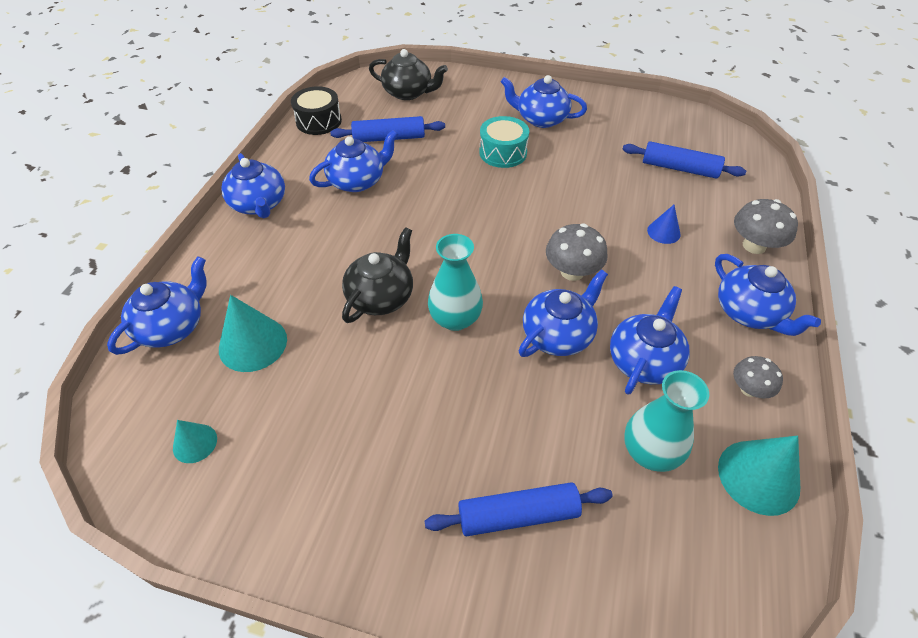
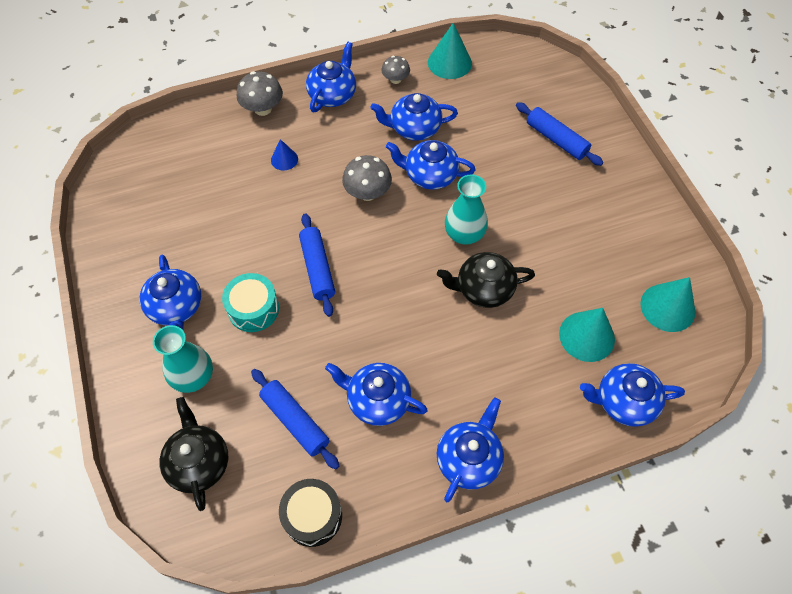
camera: 125 degrees left, 10 degrees up
turquoise cone [173,420,217,463] -> turquoise cone [640,277,695,332], size x1.77
blue rolling pin [622,141,746,179] -> blue rolling pin moved to [299,213,335,317]
turquoise vase [624,370,709,472] -> turquoise vase moved to [153,325,213,393]

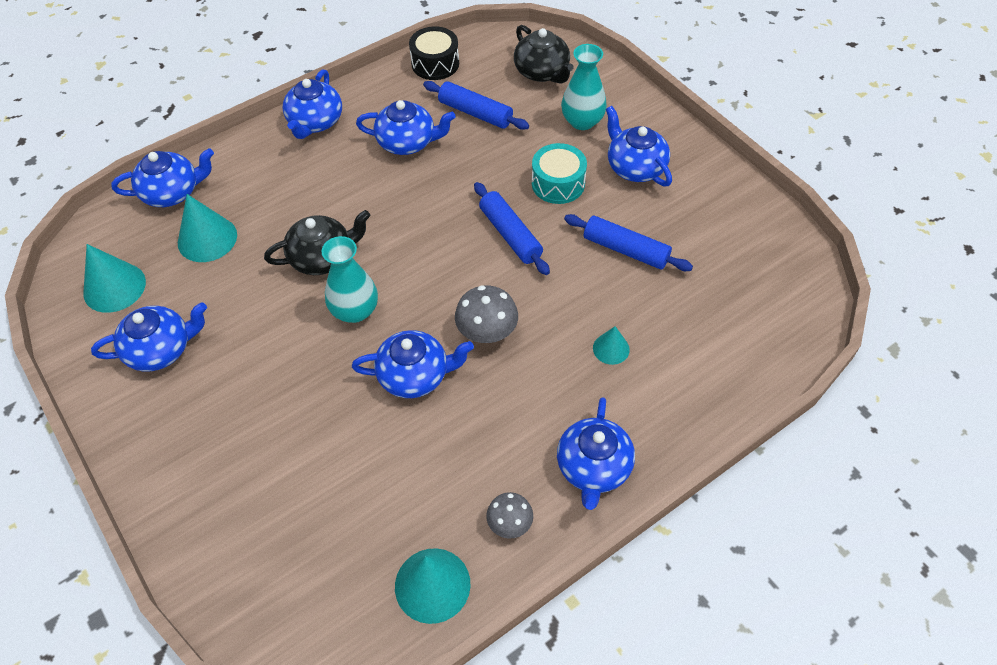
camera: 165 degrees right, 5 degrees down
grey mushroom [237,71,283,116] -> none
blue cone [271,139,298,171] -> turquoise cone [593,326,630,365]
blue teapot [370,93,458,141] -> blue teapot moved to [91,302,207,372]
blue rolling pin [516,102,603,166] -> blue rolling pin moved to [564,214,693,271]

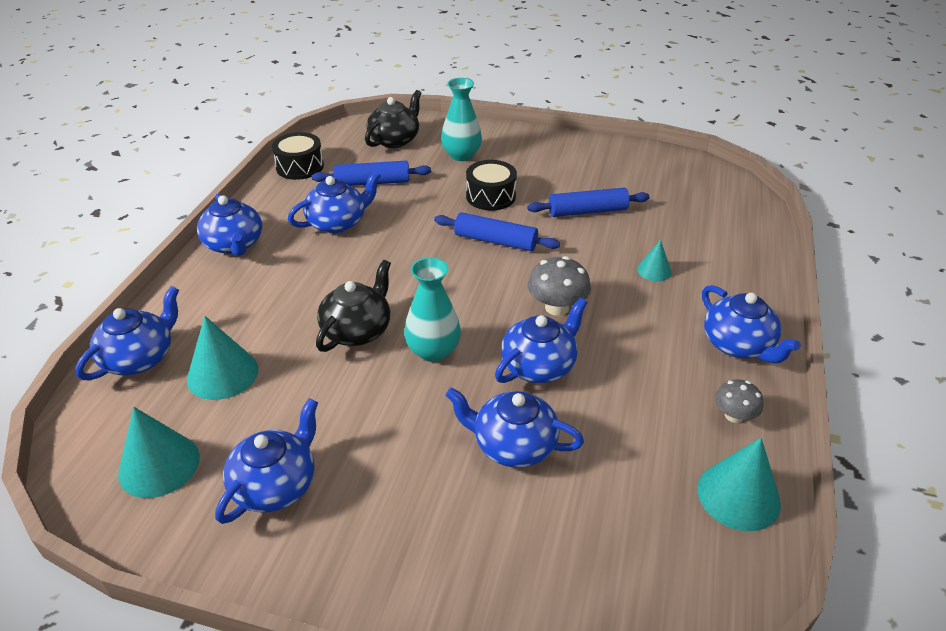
camera: 40 degrees left, 15 degrees down
black teapot [514,25,573,84] -> black teapot turned 75 degrees counterclockwise [365,90,421,148]
turquoise drum [532,143,587,204] -> black drum [466,160,517,211]
blue teapot [606,106,672,186] -> blue teapot moved to [446,387,584,468]

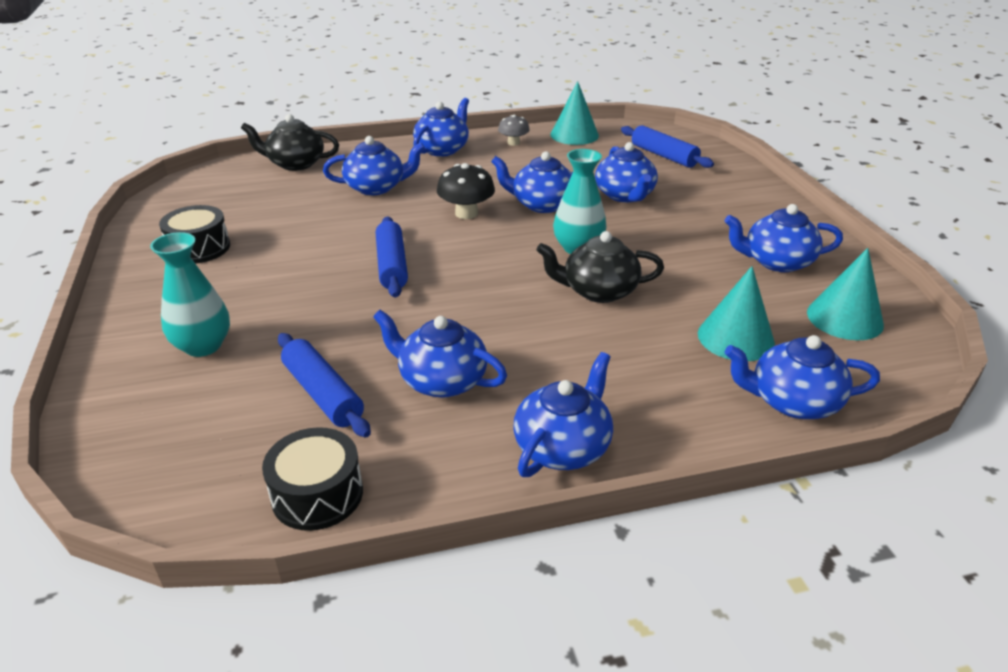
camera: 120 degrees left, 5 degrees down
black teapot [365,90,421,148] -> black teapot moved to [241,114,339,171]
black drum [466,160,517,211] -> black drum moved to [159,205,230,264]
blue rolling pin [527,188,650,217] -> blue rolling pin moved to [621,125,714,168]
grey mushroom [528,256,591,316] -> black mushroom [437,163,495,219]
turquoise cone [637,240,672,281] -> blue teapot [323,136,425,195]

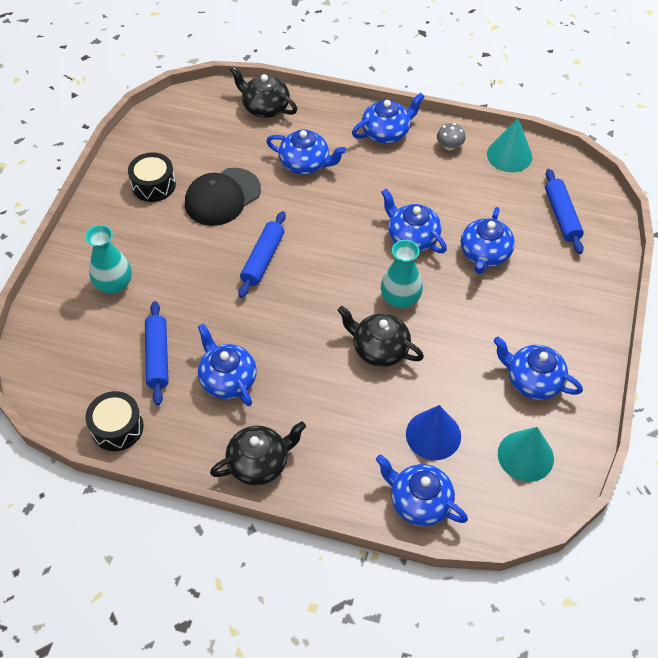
camera: 30 degrees right, 20 degrees up
black mushroom [437,163,495,219] -> none
blue teapot [514,352,613,477] -> black teapot [210,421,306,486]
turquoise cone [698,266,775,361] -> blue cone [406,405,461,460]
none -> black cap [185,168,261,226]

